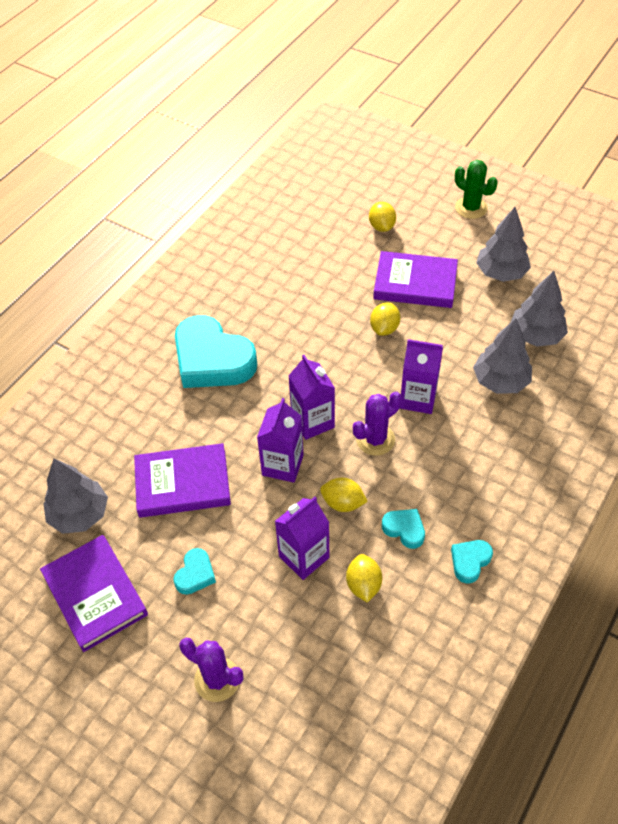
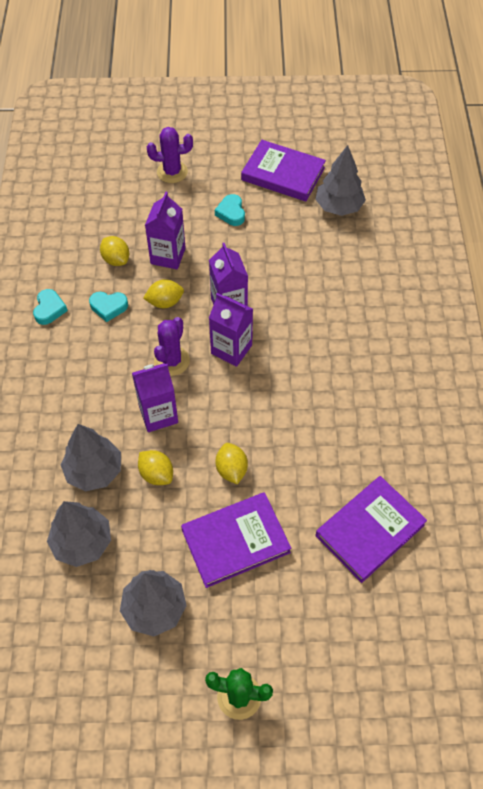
camera: 145 degrees right, 5 degrees up
purple book [134,443,231,518] -> purple book moved to [316,476,427,583]
turquoise heart [175,315,257,388] -> none
yellow lemon [369,202,396,232] -> yellow lemon moved to [138,450,173,485]

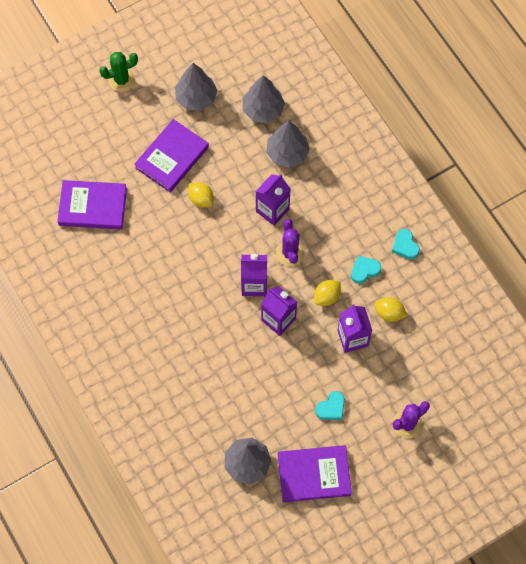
camera: 150 degrees right, 10 degrees up
yellow lemon [138,450,173,485] -> none
turquoise heart [215,194,245,226] -> turquoise heart turned 90 degrees clockwise [315,391,345,420]
purple book [316,476,427,583] -> purple book turned 75 degrees clockwise [57,180,127,230]

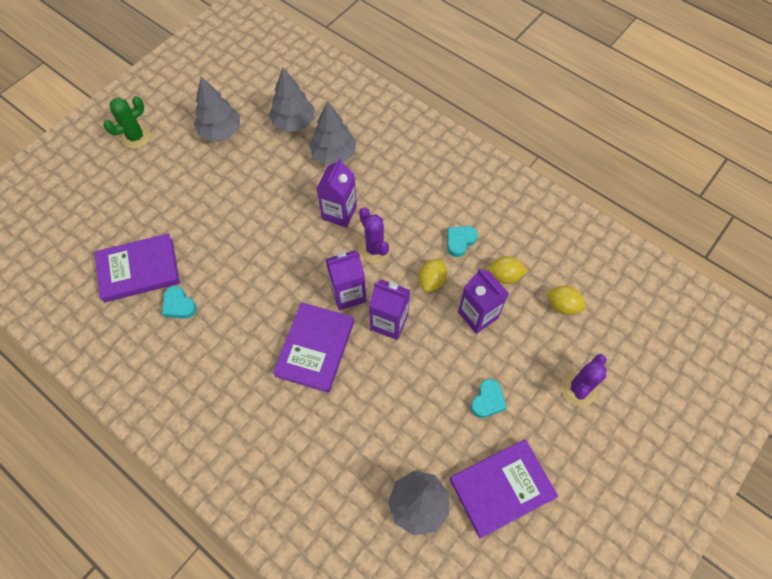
camera: 20 degrees left, 5 degrees down
purple book [134,119,209,192] -> purple book moved to [273,302,354,393]
yellow lemon [188,182,214,207] -> yellow lemon moved to [546,286,586,315]
turquoise heart [392,229,420,259] -> turquoise heart moved to [162,286,197,319]

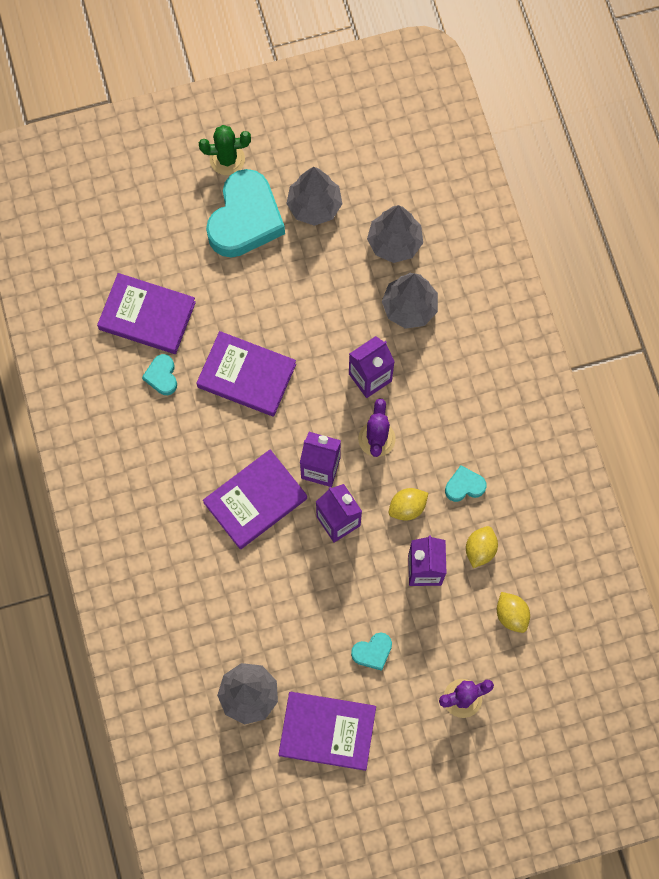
camera: 35 degrees right, 10 degrees up
yellow lemon [488,256,528,284] -> yellow lemon turned 75 degrees clockwise [466,526,498,568]
none -> purple book [196,331,296,416]
none -> turquoise heart [206,169,285,258]

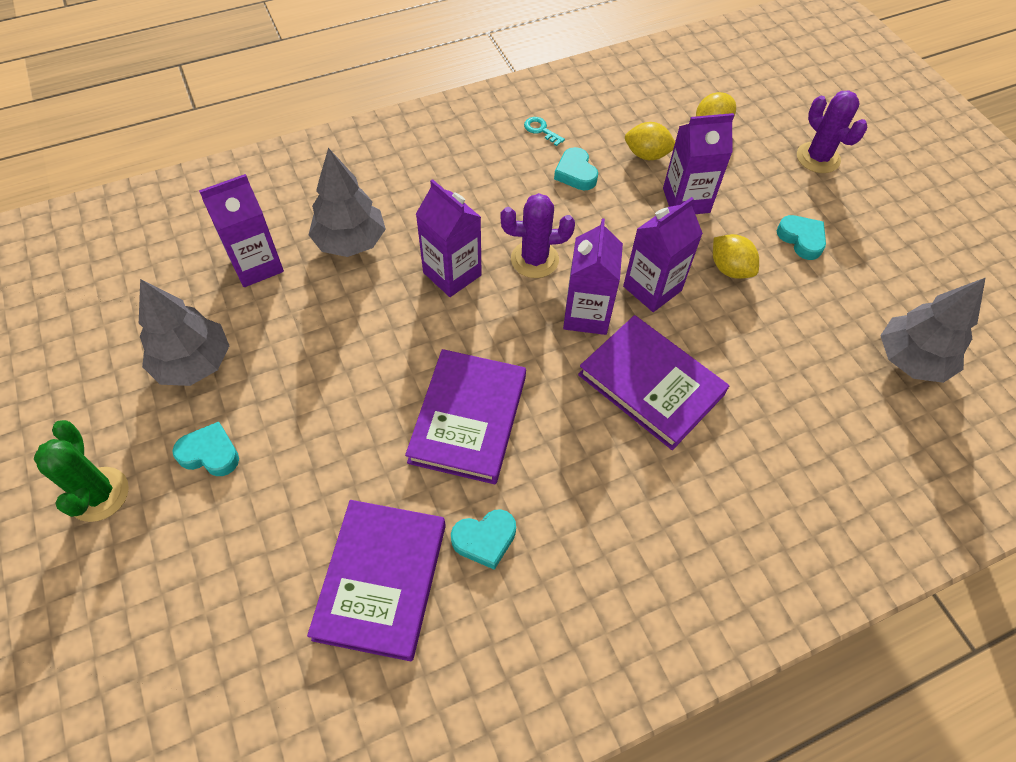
camera: 100 degrees left, 15 degrees down
turquoise heart [206,169,285,258] -> turquoise heart [172,422,239,476], size x0.44
purple book [278,692,376,771] -> none
grey tree [367,205,423,263] -> purple carton [199,174,284,287]
yellow lemon [389,488,428,521] -> yellow lemon moved to [713,234,759,279]
none -> turquoise key [524,117,565,146]

